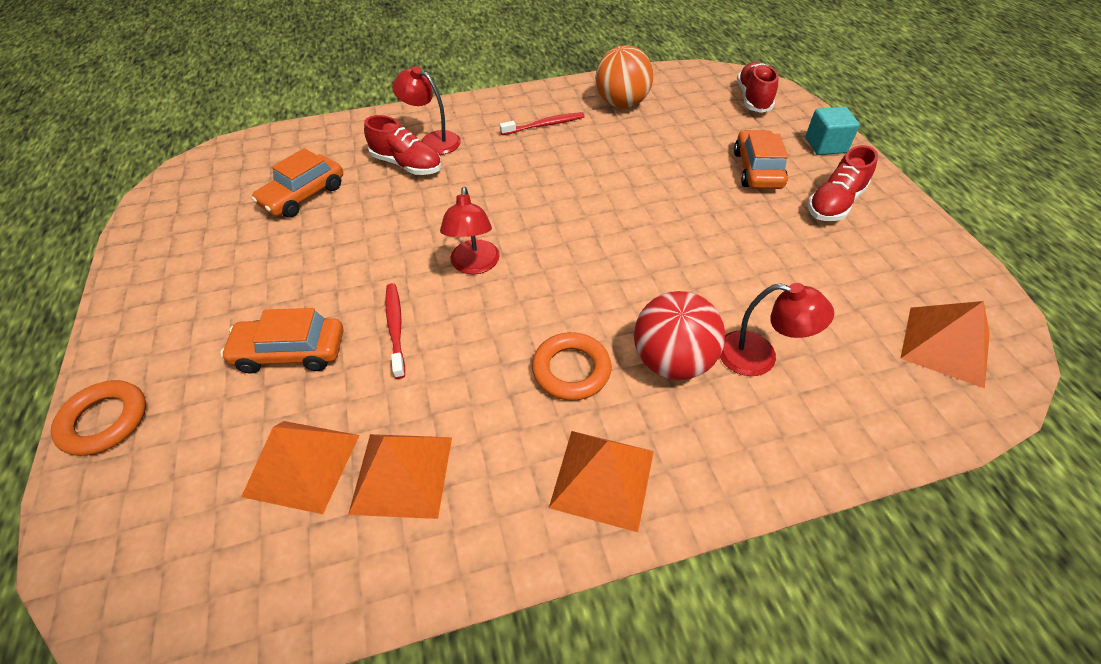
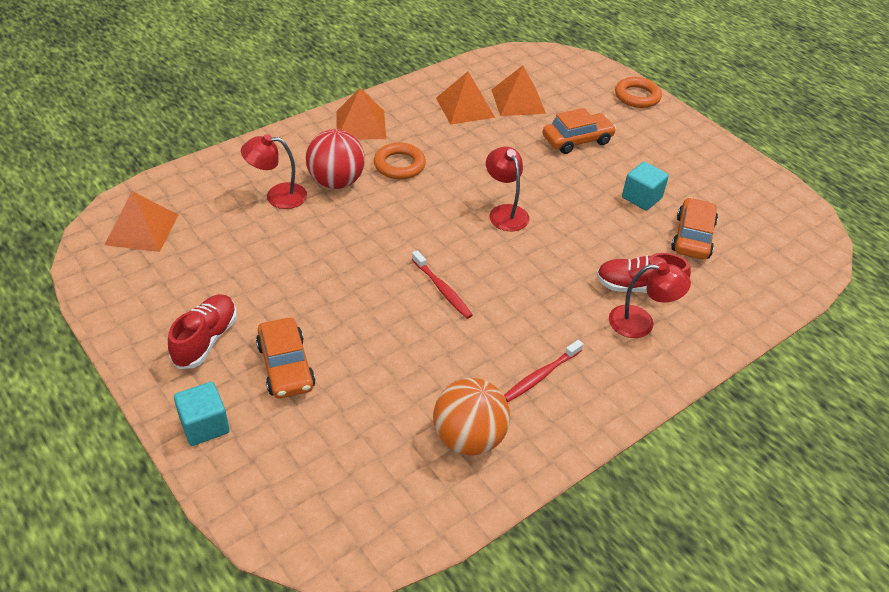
camera: 155 degrees right, 5 degrees down
red toothbrush [385,283,405,379] -> red toothbrush moved to [412,250,473,319]
red shoe [737,62,779,113] -> none
none -> turquoise cube [622,162,669,210]

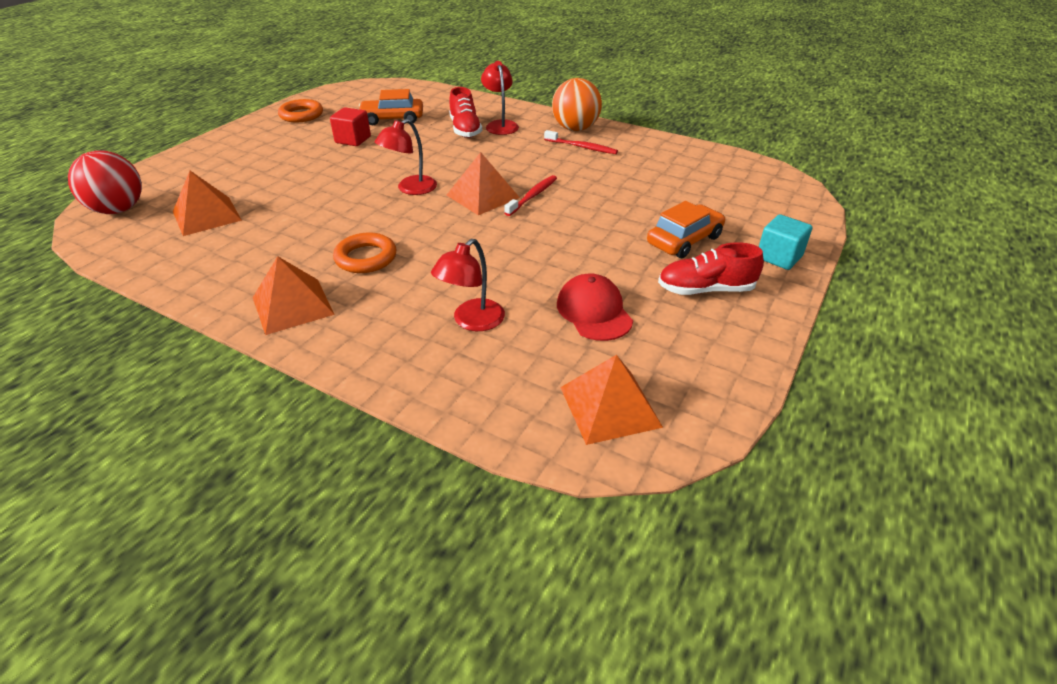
camera: 110 degrees left, 5 degrees down
red lamp [241,134,307,209] -> red lamp turned 60 degrees clockwise [431,239,505,331]
red ball [306,129,365,189] -> red ball moved to [68,150,142,214]
orange ball [433,378,510,456] -> orange ball moved to [552,78,602,131]
orange pyramid [436,72,495,125] -> orange pyramid moved to [446,152,520,215]
orange car [543,108,616,154] -> none
orange ring [615,77,662,108] -> orange ring moved to [278,99,323,122]
turquoise cube [622,162,669,210] -> red cube [330,107,371,146]
none -> red cap [557,273,633,341]

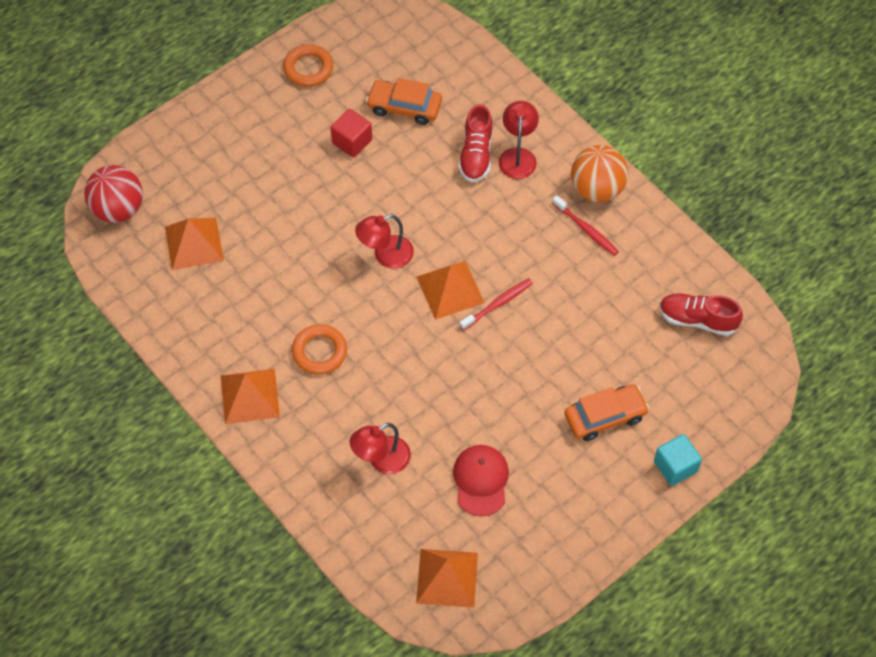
camera: 20 degrees right, 20 degrees up
red shoe [658,242,764,295] -> red shoe moved to [659,294,743,336]

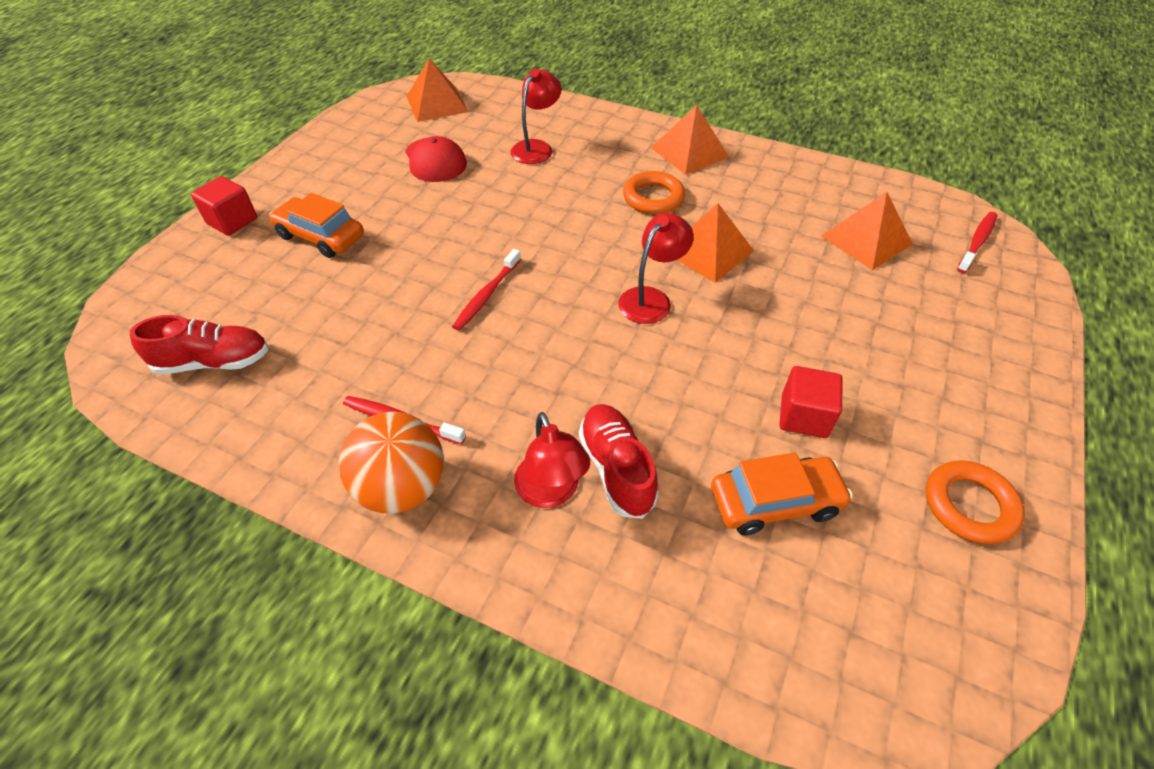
camera: 155 degrees right, 10 degrees down
red ball [84,165,143,223] -> red toothbrush [957,212,997,273]
orange pyramid [417,261,485,320] -> orange pyramid moved to [677,203,754,283]
orange car [565,385,649,441] -> orange car turned 75 degrees clockwise [269,193,364,258]
turquoise cube [654,434,702,486] -> red cube [191,176,257,236]

